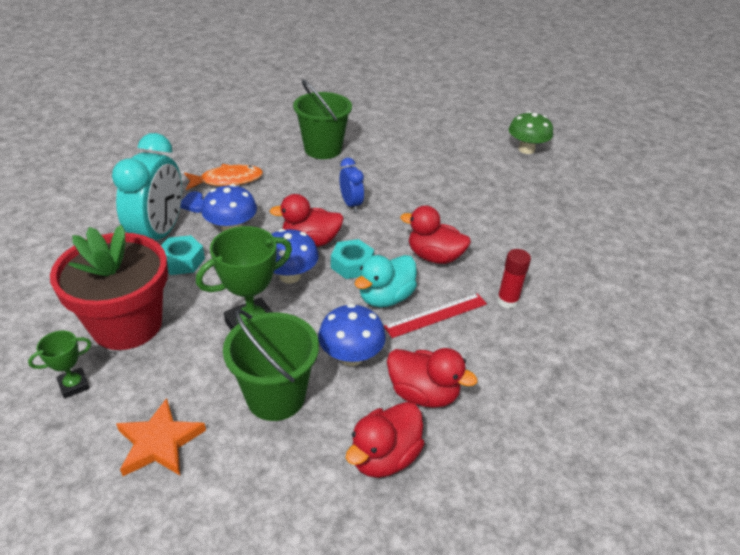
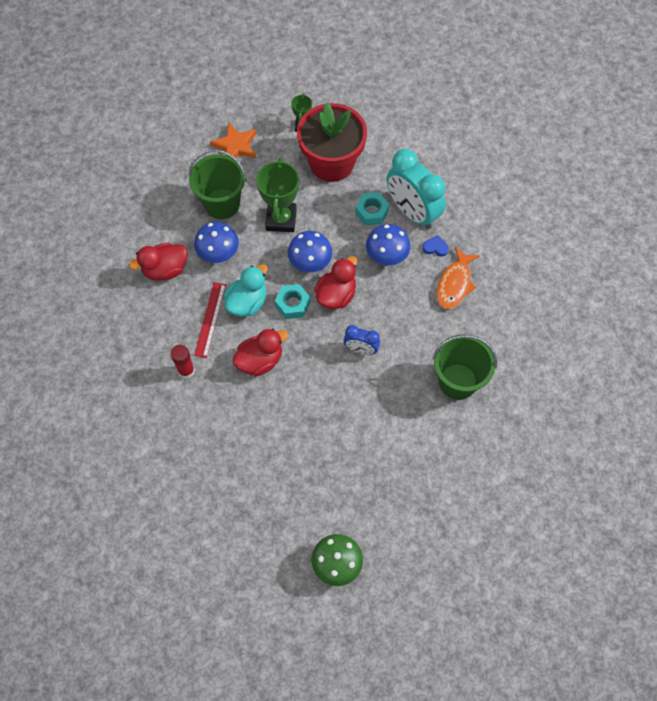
camera: 130 degrees right, 25 degrees up
red duck [346,402,424,478] -> none
turquoise duck [355,255,417,308] -> turquoise duck turned 45 degrees clockwise [224,264,268,317]

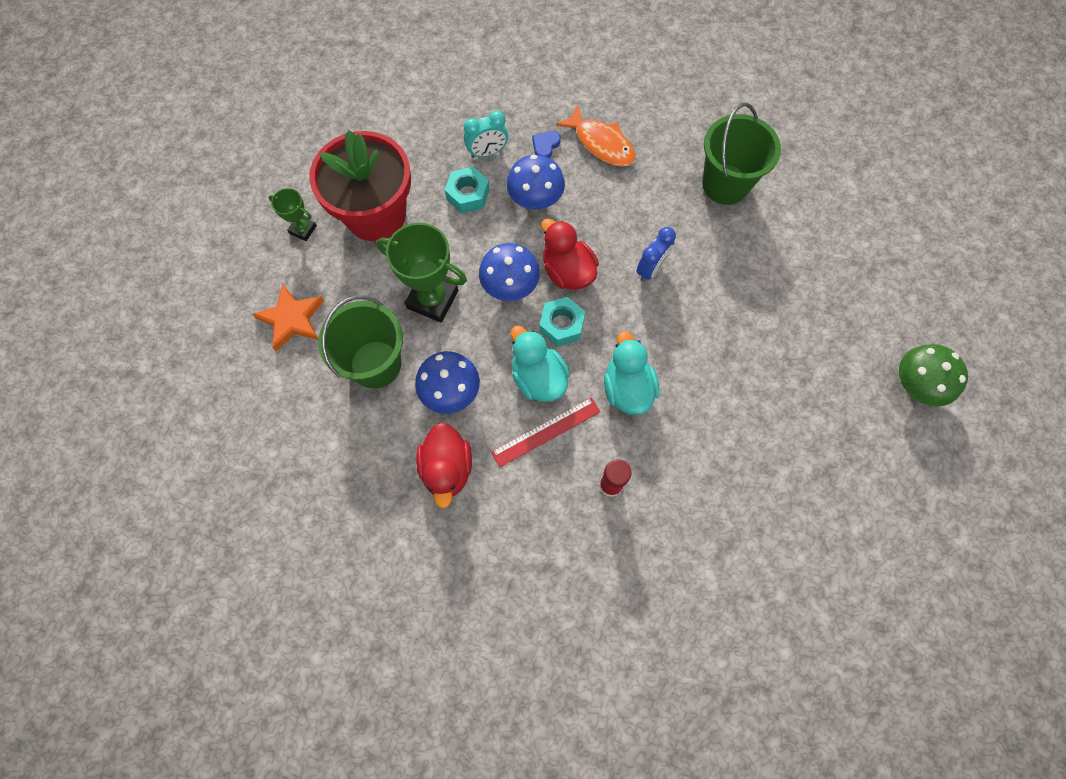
camera: 70 degrees left, 5 degrees up
red ruler [194,282,226,358] -> red ruler turned 60 degrees counterclockwise [491,397,600,467]
red duck [232,329,289,377] -> turquoise duck [604,331,659,415]
turquoise clock [387,149,446,229] -> turquoise clock [464,111,508,158], size x0.51

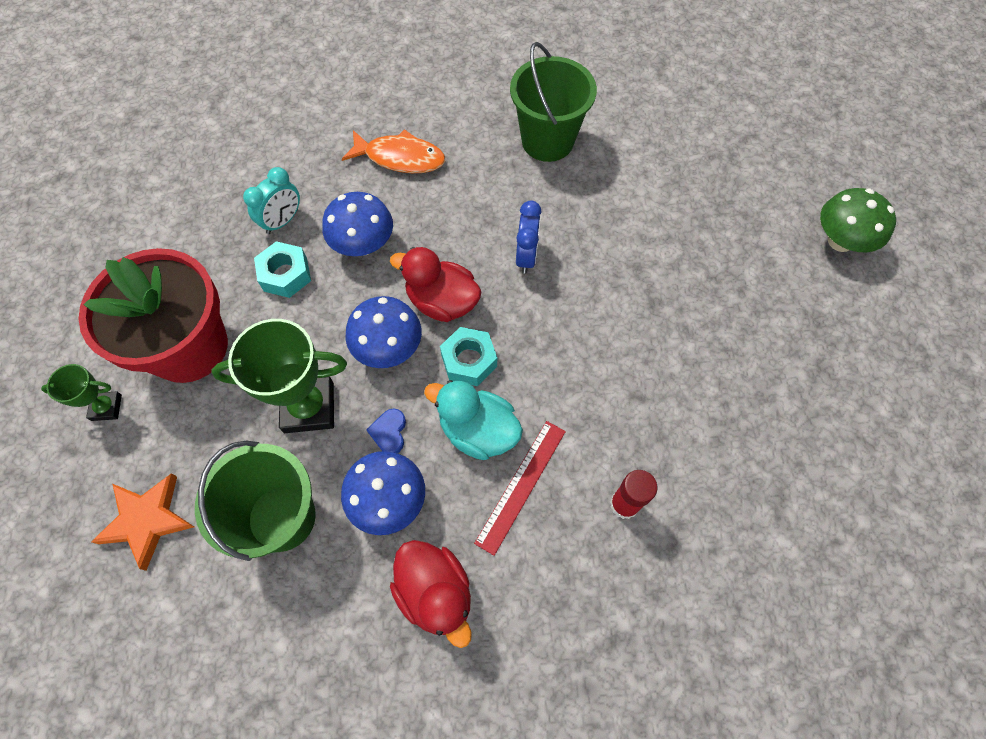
camera: 30 degrees left, 5 degrees down
blue heart [532,131,561,158] -> blue heart moved to [366,408,406,453]
turquoise duck [604,331,659,415] -> none

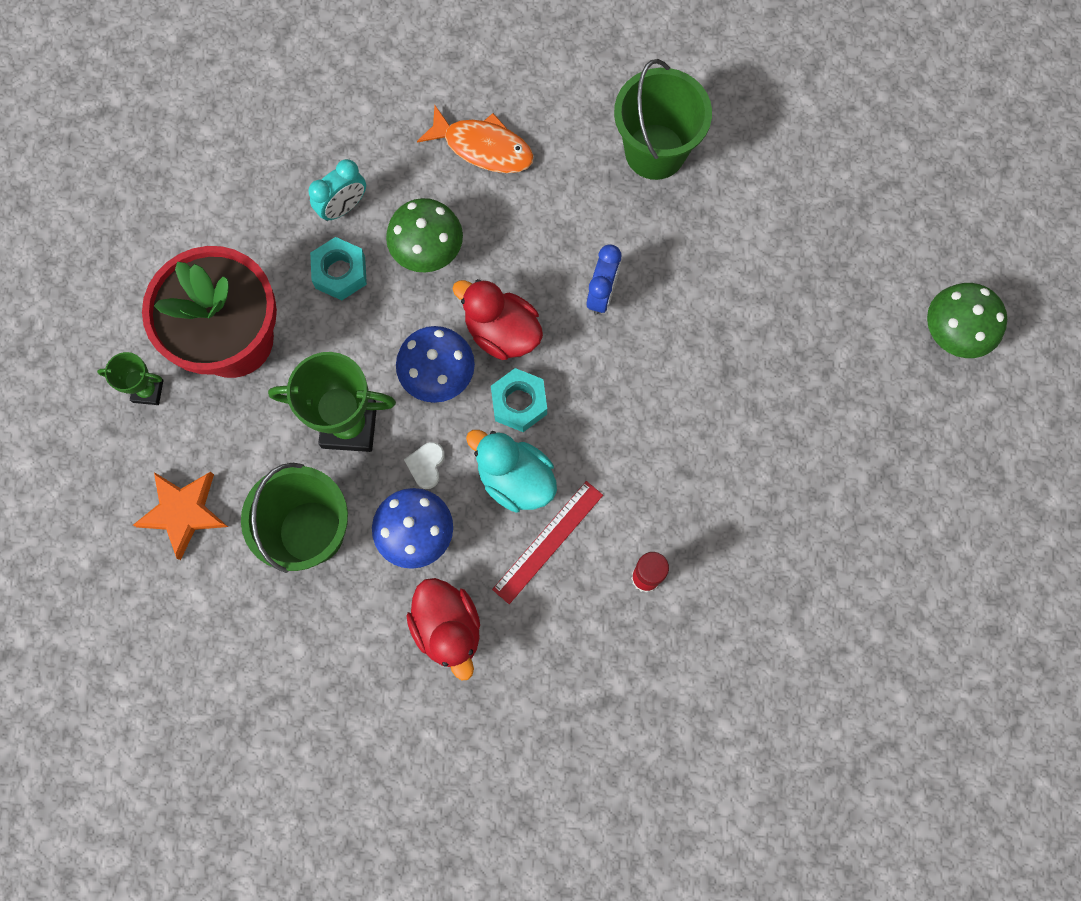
camera: 10 degrees right, 10 degrees up
blue mushroom [322,192,393,256] -> green mushroom [386,198,463,273]
blue heart [366,408,406,453] -> white heart [404,442,445,489]

